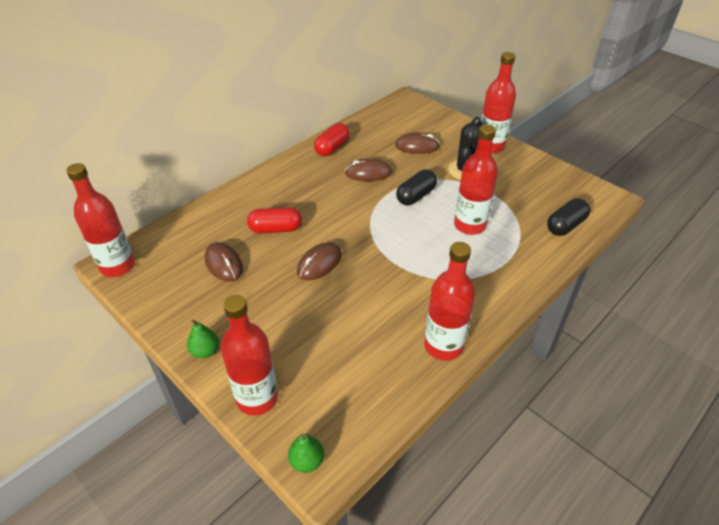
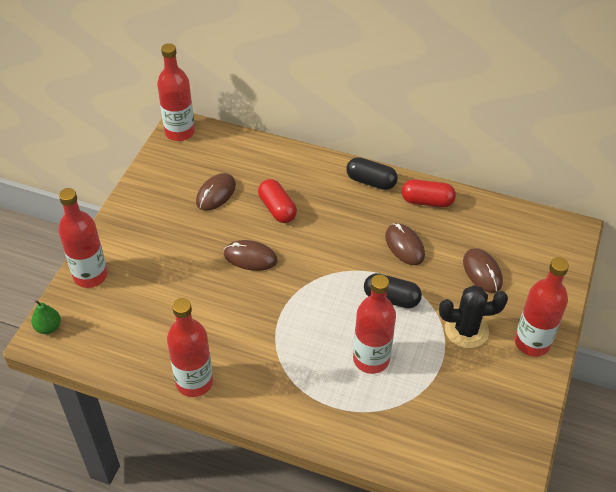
camera: 65 degrees right, 5 degrees up
green pear [187,319,219,358] -> none
black capsule [547,198,590,236] -> black capsule moved to [346,157,398,190]

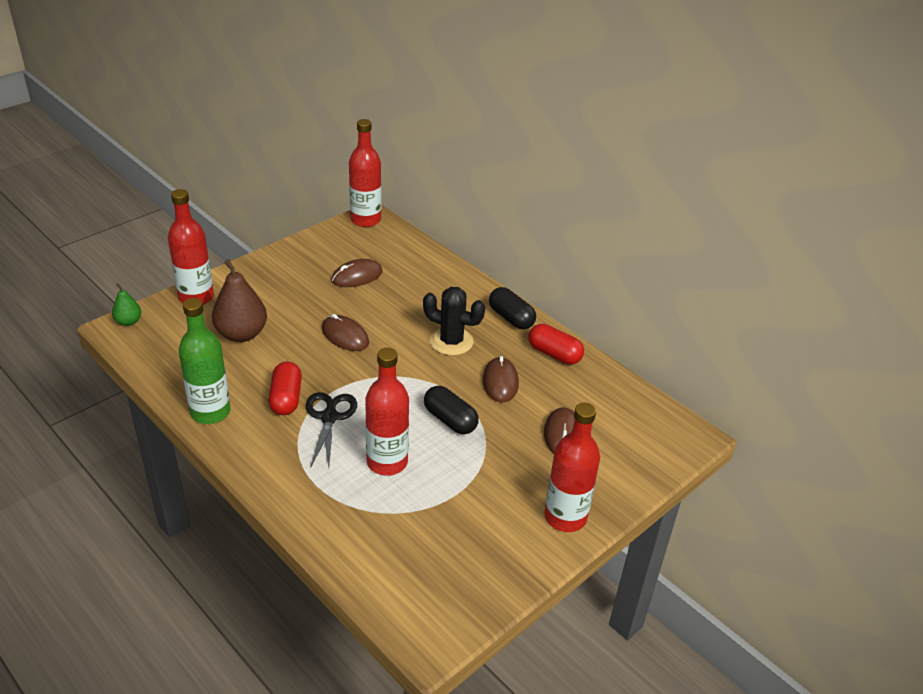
camera: 25 degrees right, 10 degrees down
red bottle [167,298,213,397] -> green bottle [179,298,231,424]
red capsule [258,179,297,223] -> red capsule moved to [269,362,302,415]
black cactus [439,285,508,348] -> black cactus moved to [423,287,485,356]
none -> brown pear [212,259,267,342]
none -> black scissors [306,392,357,468]

